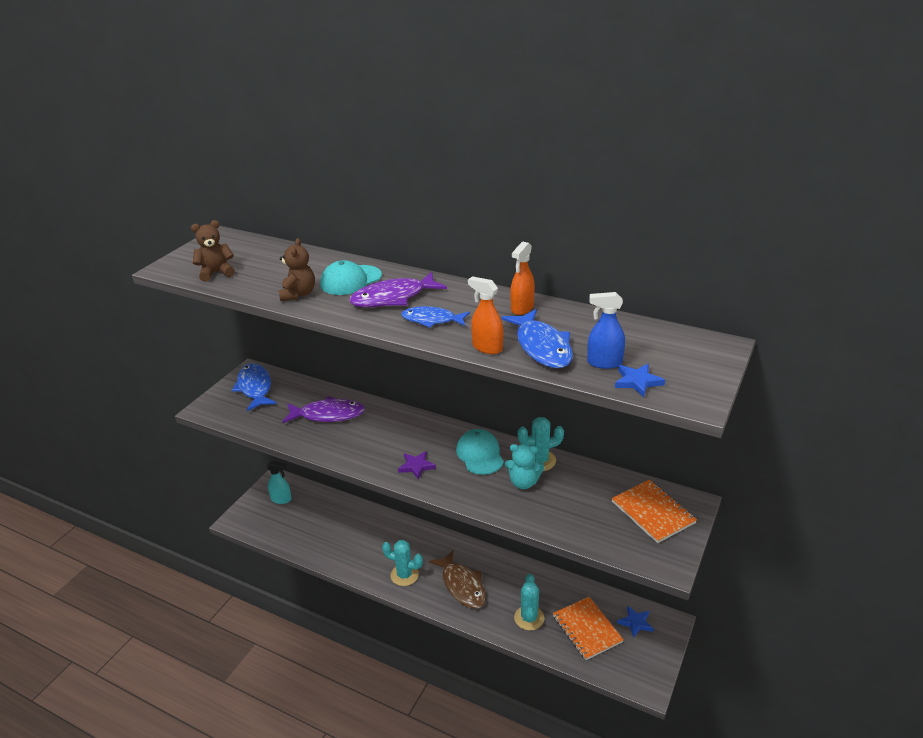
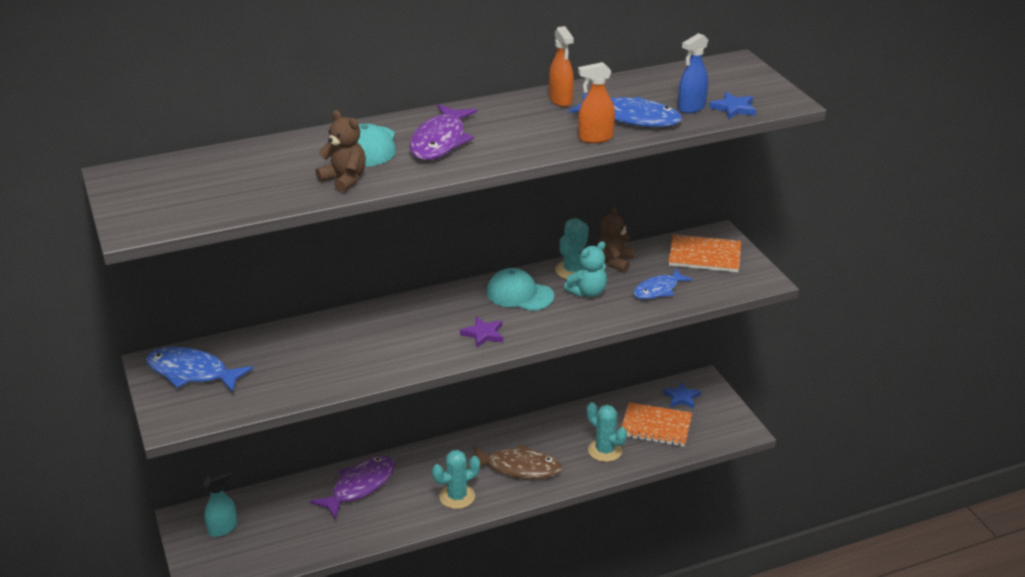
camera: 50 degrees left, 0 degrees up
brown teddy bear [191,220,235,282] -> brown teddy bear moved to [597,207,634,272]
purple fish [282,396,365,423] -> purple fish moved to [310,456,395,520]
blue fish [401,306,470,328] -> blue fish moved to [634,268,693,299]

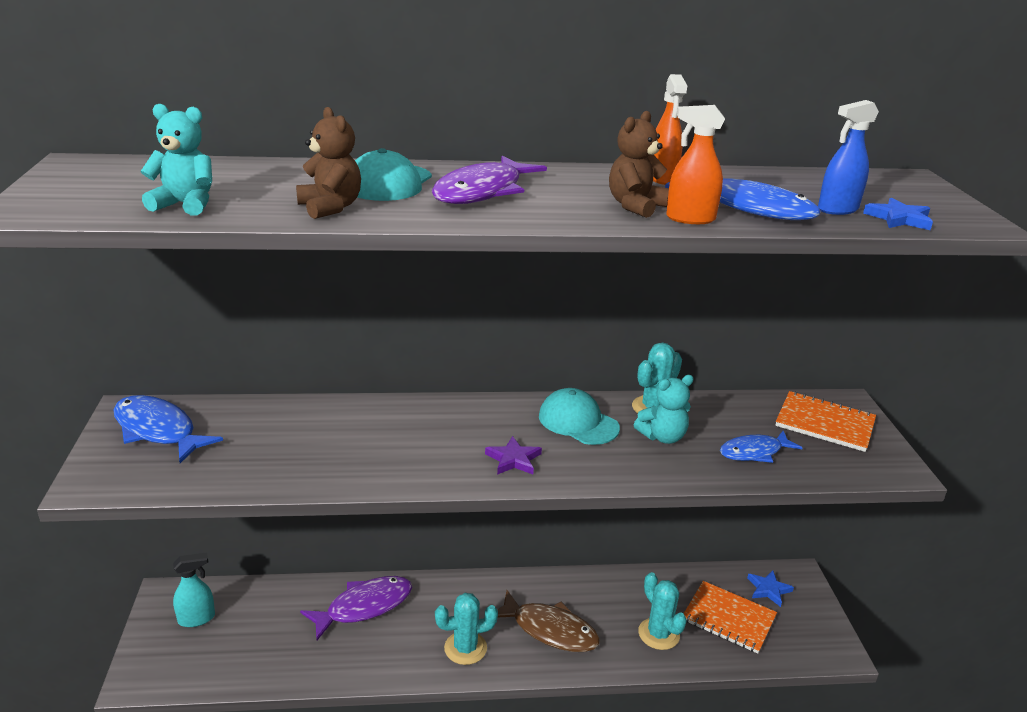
camera: 15 degrees right, 5 degrees down
brown teddy bear [597,207,634,272] -> brown teddy bear moved to [609,111,669,218]
none -> turquoise teddy bear [140,104,212,216]

